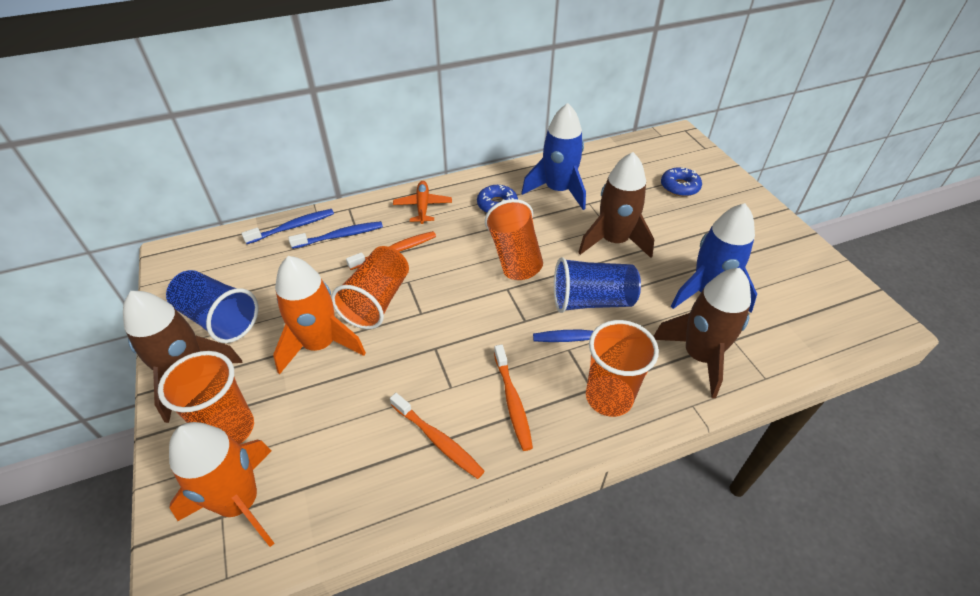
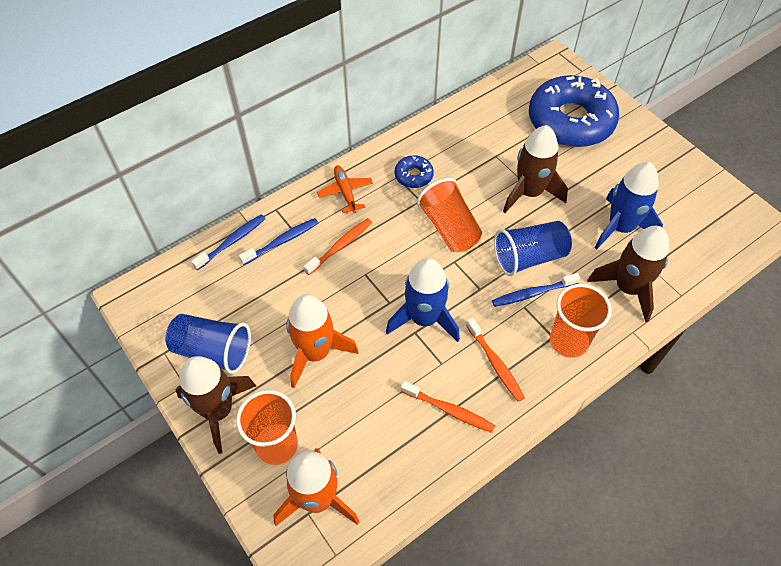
camera: 15 degrees left, 10 degrees up
orange cup [331,246,409,329] -> none
blue rocket [521,103,586,210] -> blue rocket moved to [386,258,460,342]
blue donut [661,167,702,197] -> blue donut [529,75,619,147], size x2.37

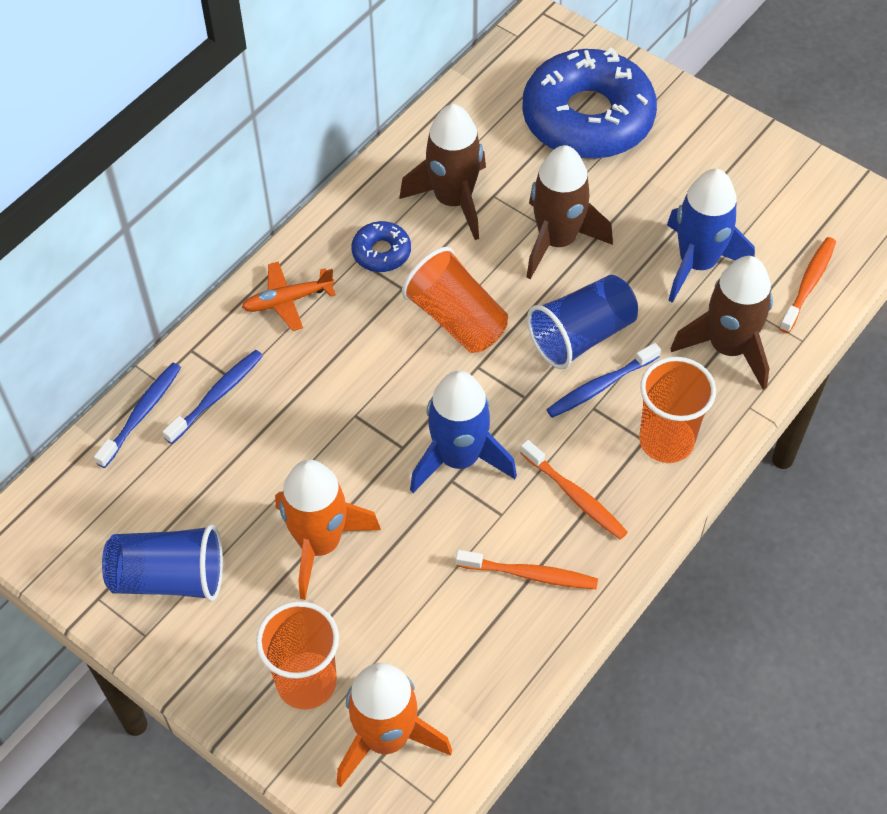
camera: 15 degrees left, 0 degrees up
brown rocket [176,356,256,454] -> brown rocket moved to [399,104,486,240]
orange toothbrush [304,218,372,275] -> orange toothbrush moved to [779,237,836,333]
orange plane [317,165,373,213] -> orange plane turned 75 degrees counterclockwise [242,261,336,331]

